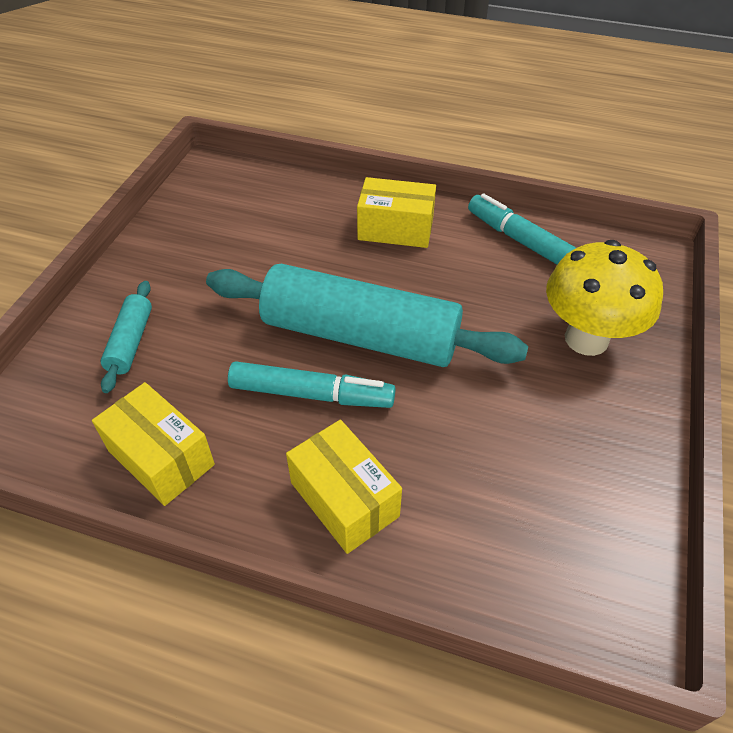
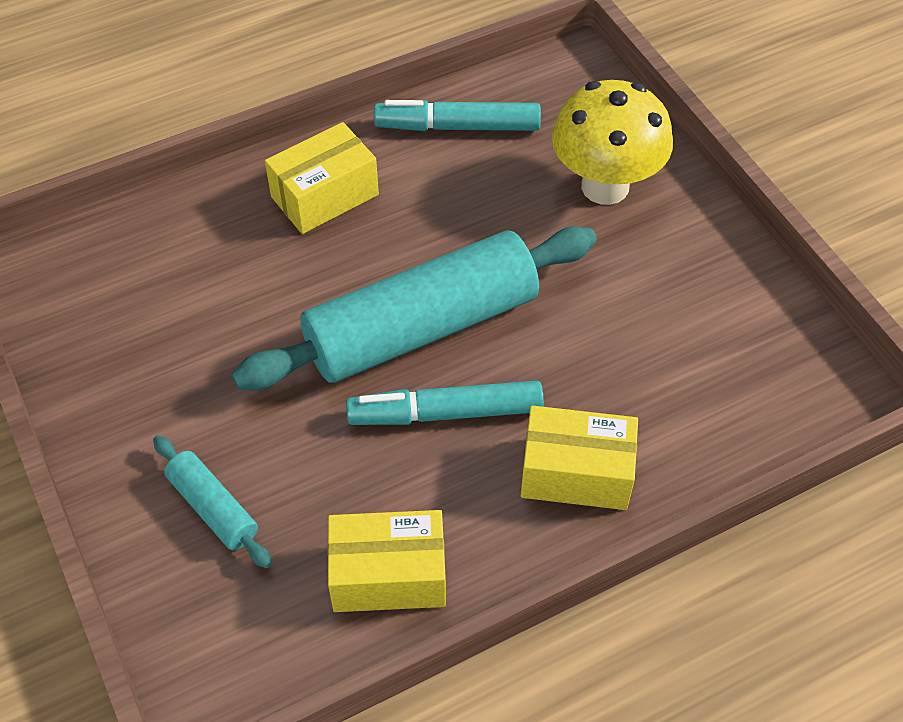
camera: 45 degrees left, 5 degrees up
turquoise marker [228,361,396,408] -> turquoise marker turned 150 degrees counterclockwise [346,381,544,425]

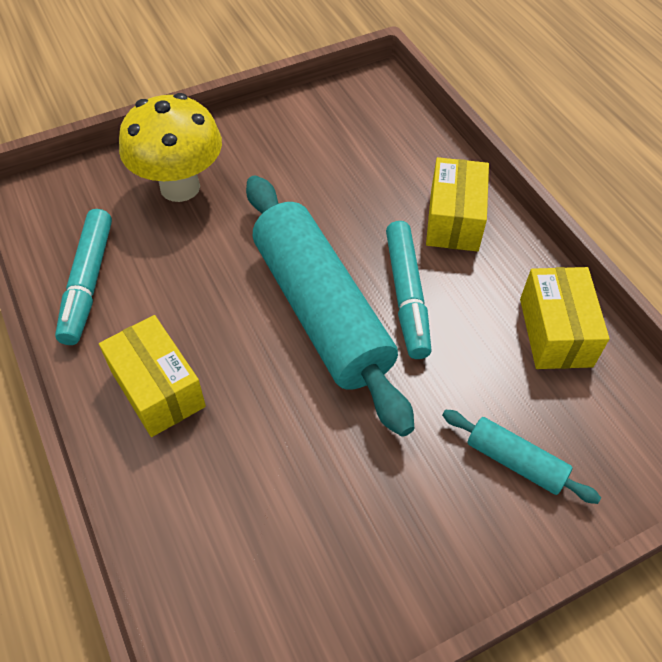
camera: 90 degrees left, 0 degrees up
turquoise rolling pin [153,435,272,568] -> turquoise rolling pin turned 75 degrees clockwise [442,410,601,504]

